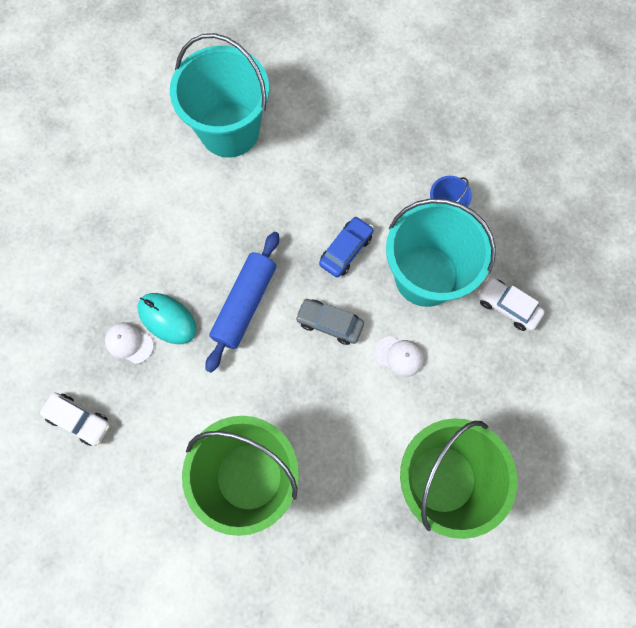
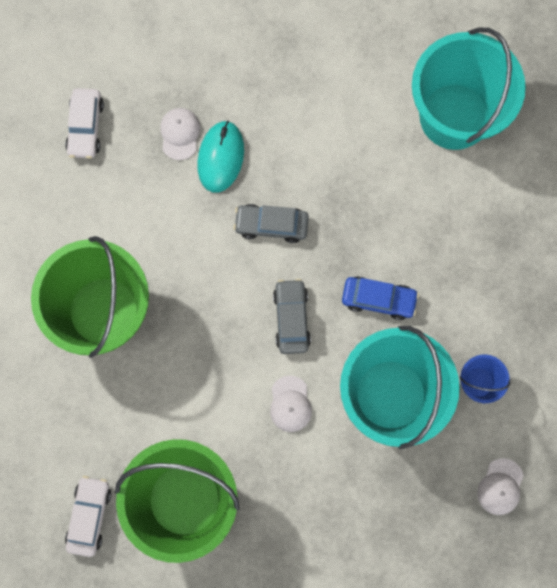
camera: 65 degrees right, 5 degrees up
blue rolling pin [205,232,279,373] -> grey car [234,204,309,243]
white car [477,277,545,331] -> white car moved to [65,476,111,557]
none -> white cap [477,458,524,515]

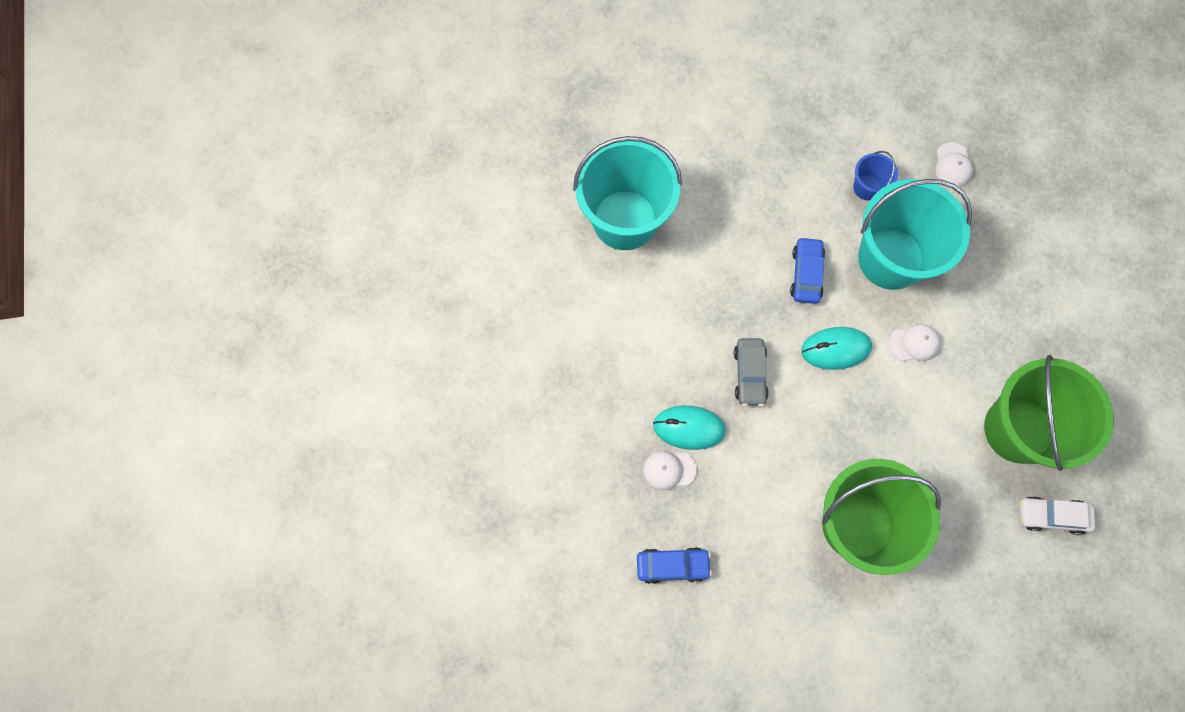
camera: 95 degrees left, 5 degrees down
white car [65,88,104,159] -> blue car [637,547,712,584]
grey car [273,279,311,354] -> turquoise mouse [801,327,872,370]
white cap [477,458,524,515] -> white cap turned 75 degrees clockwise [935,142,973,187]

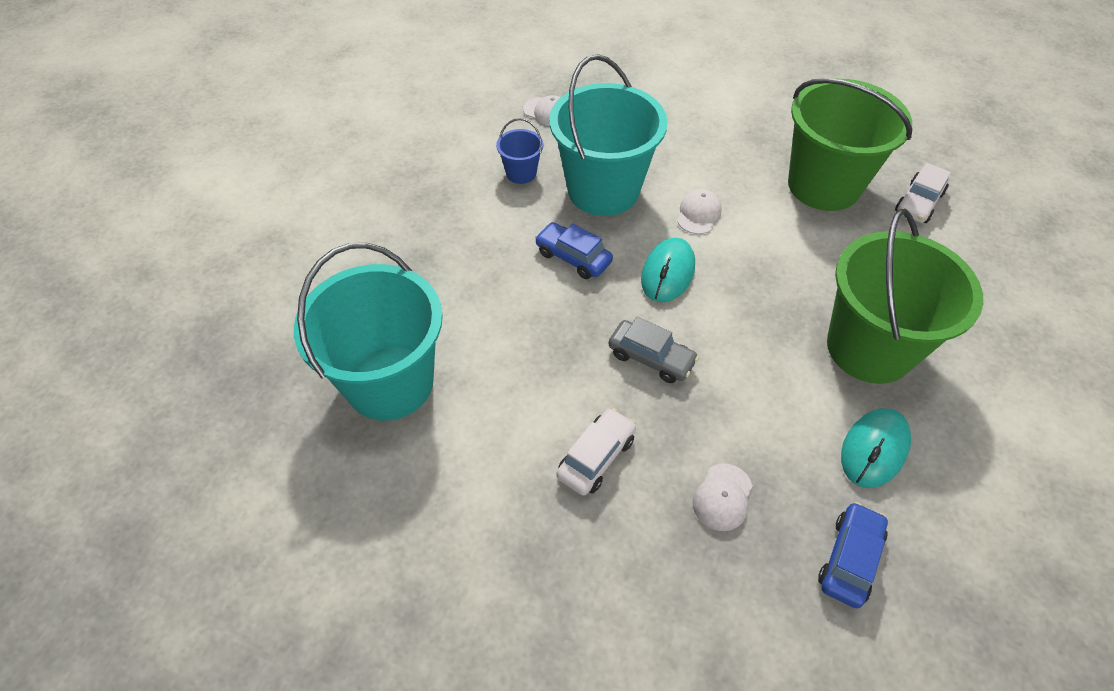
camera: 60 degrees left, 20 degrees down
turquoise mouse [653,406,726,450] -> turquoise mouse moved to [841,408,911,488]
none -> white car [556,408,636,496]

